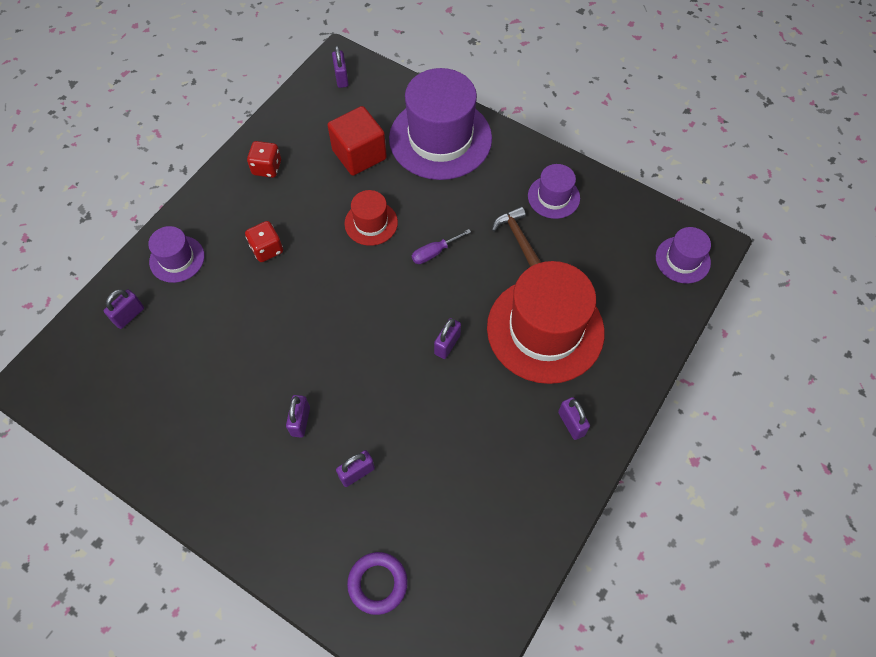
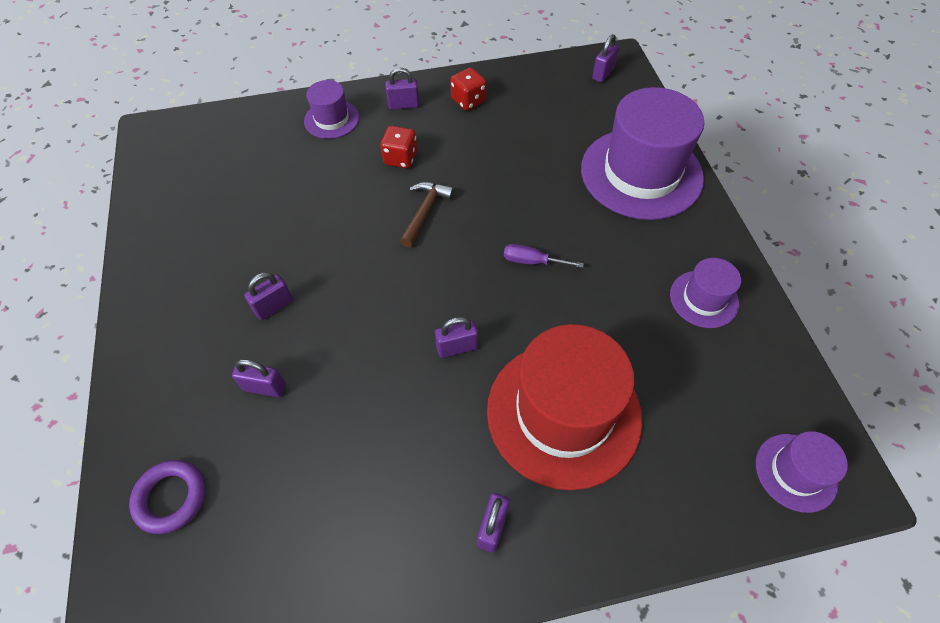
camera: 45 degrees right, 5 degrees down
purple padlock [104,289,144,329] -> purple padlock moved to [385,68,420,110]
red cube [327,106,387,176] -> none
red hat [344,190,398,246] -> none
brown hammer [492,207,541,267] -> brown hammer moved to [400,182,455,248]

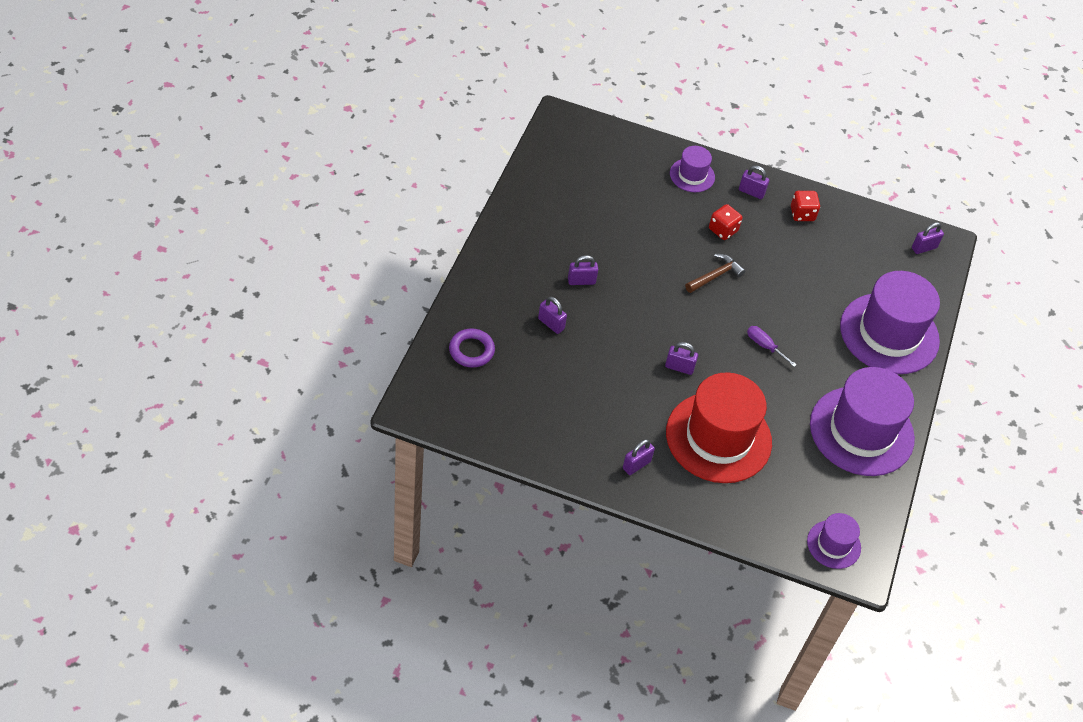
camera: 25 degrees right, 5 degrees down
purple hat [670,258,741,328] -> purple hat [810,367,915,476], size x2.05

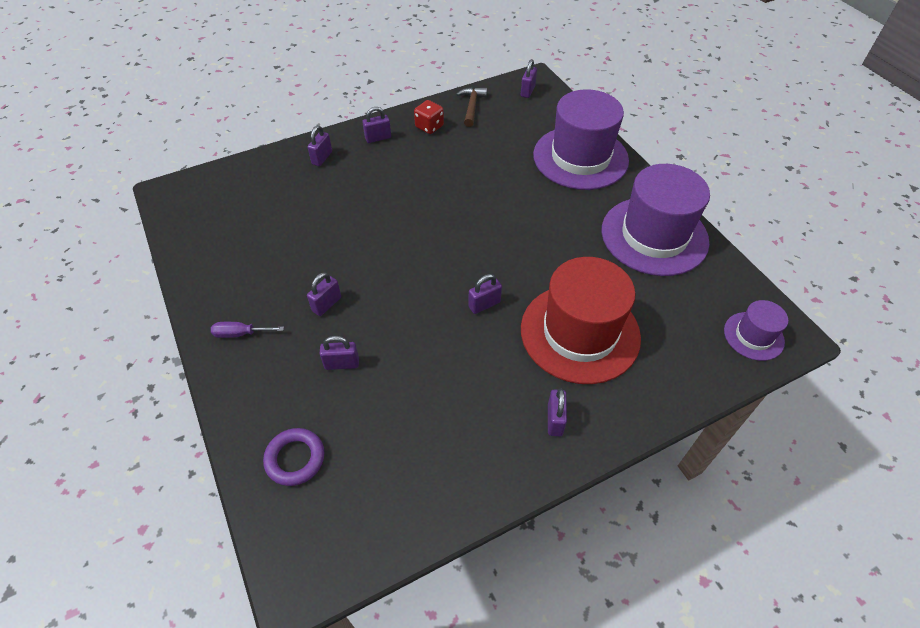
camera: 40 degrees left, 0 degrees up
purple hat [670,146,715,192] -> purple padlock [307,125,332,166]
brown hammer [685,254,745,293] -> brown hammer moved to [456,87,487,127]
red dice [709,204,742,240] -> none
purple screwdriver [747,326,797,367] -> purple screwdriver moved to [211,322,284,338]

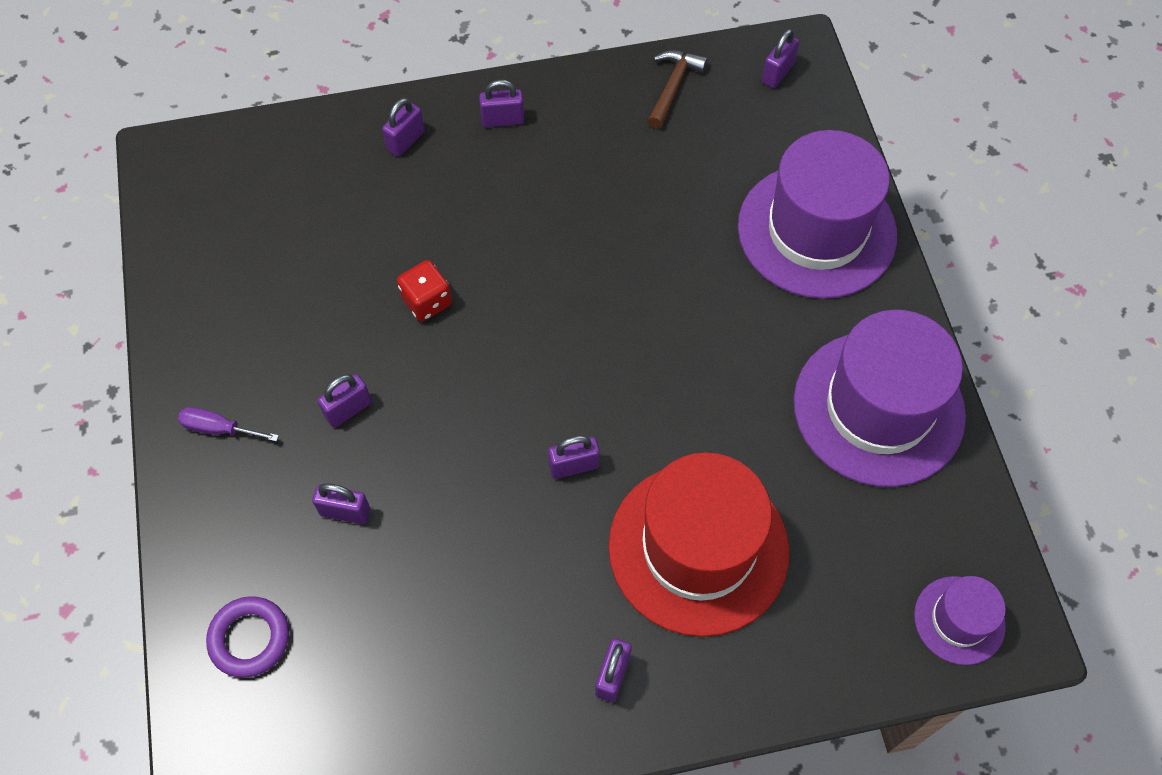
camera: 15 degrees right, 10 degrees up
red dice [414,100,444,134] -> red dice moved to [397,260,452,321]

